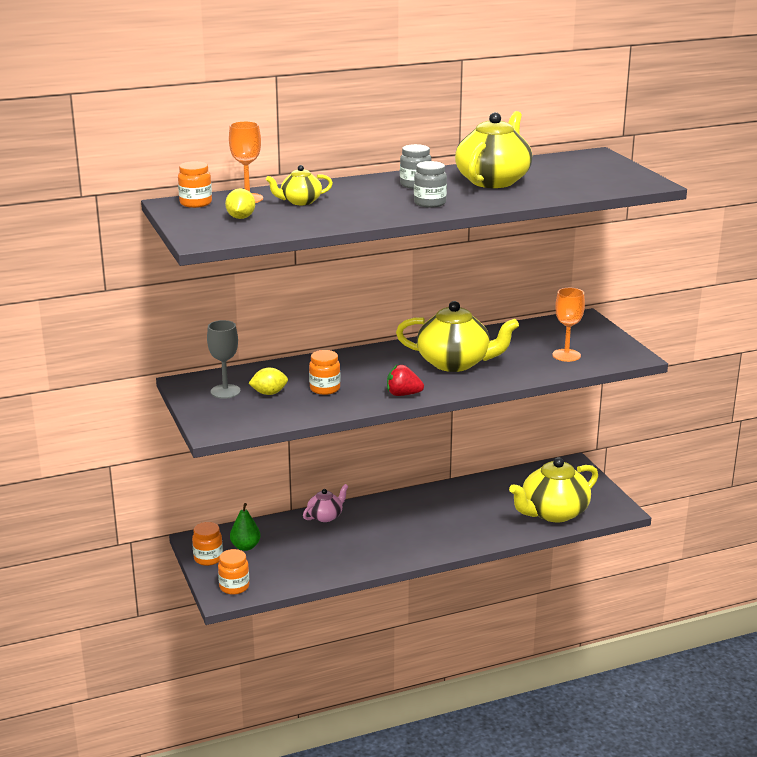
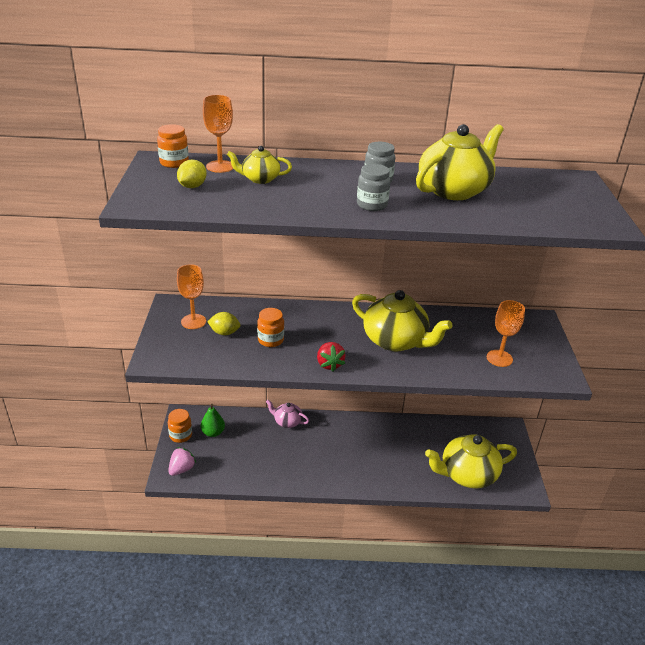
camera: 20 degrees right, 10 degrees up
grey goblet [207,320,241,399] -> orange goblet [177,264,206,329]
orange jar [218,549,249,595] -> pink strawberry [168,447,196,476]
pink teapot [303,484,349,522] -> pink teapot turned 135 degrees counterclockwise [266,400,309,428]
red strawberry [387,365,424,396] -> red strawberry turned 135 degrees counterclockwise [317,342,346,372]

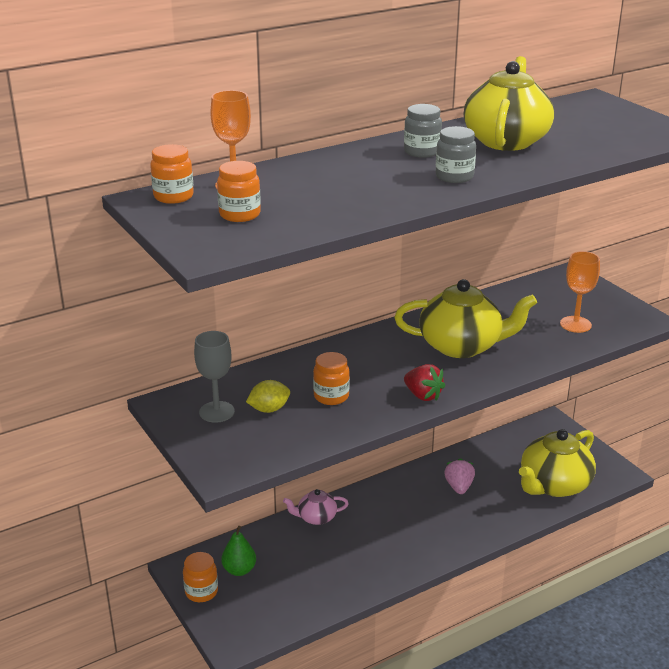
camera: 30 degrees left, 5 degrees down
pink strawberry [168,447,196,476] -> pink strawberry moved to [444,458,475,494]
yellow lemon [177,160,207,188] -> orange jar [217,161,261,222]
orange goblet [177,264,206,329] -> grey goblet [194,331,235,423]
yellow teapot [227,146,292,184] -> none

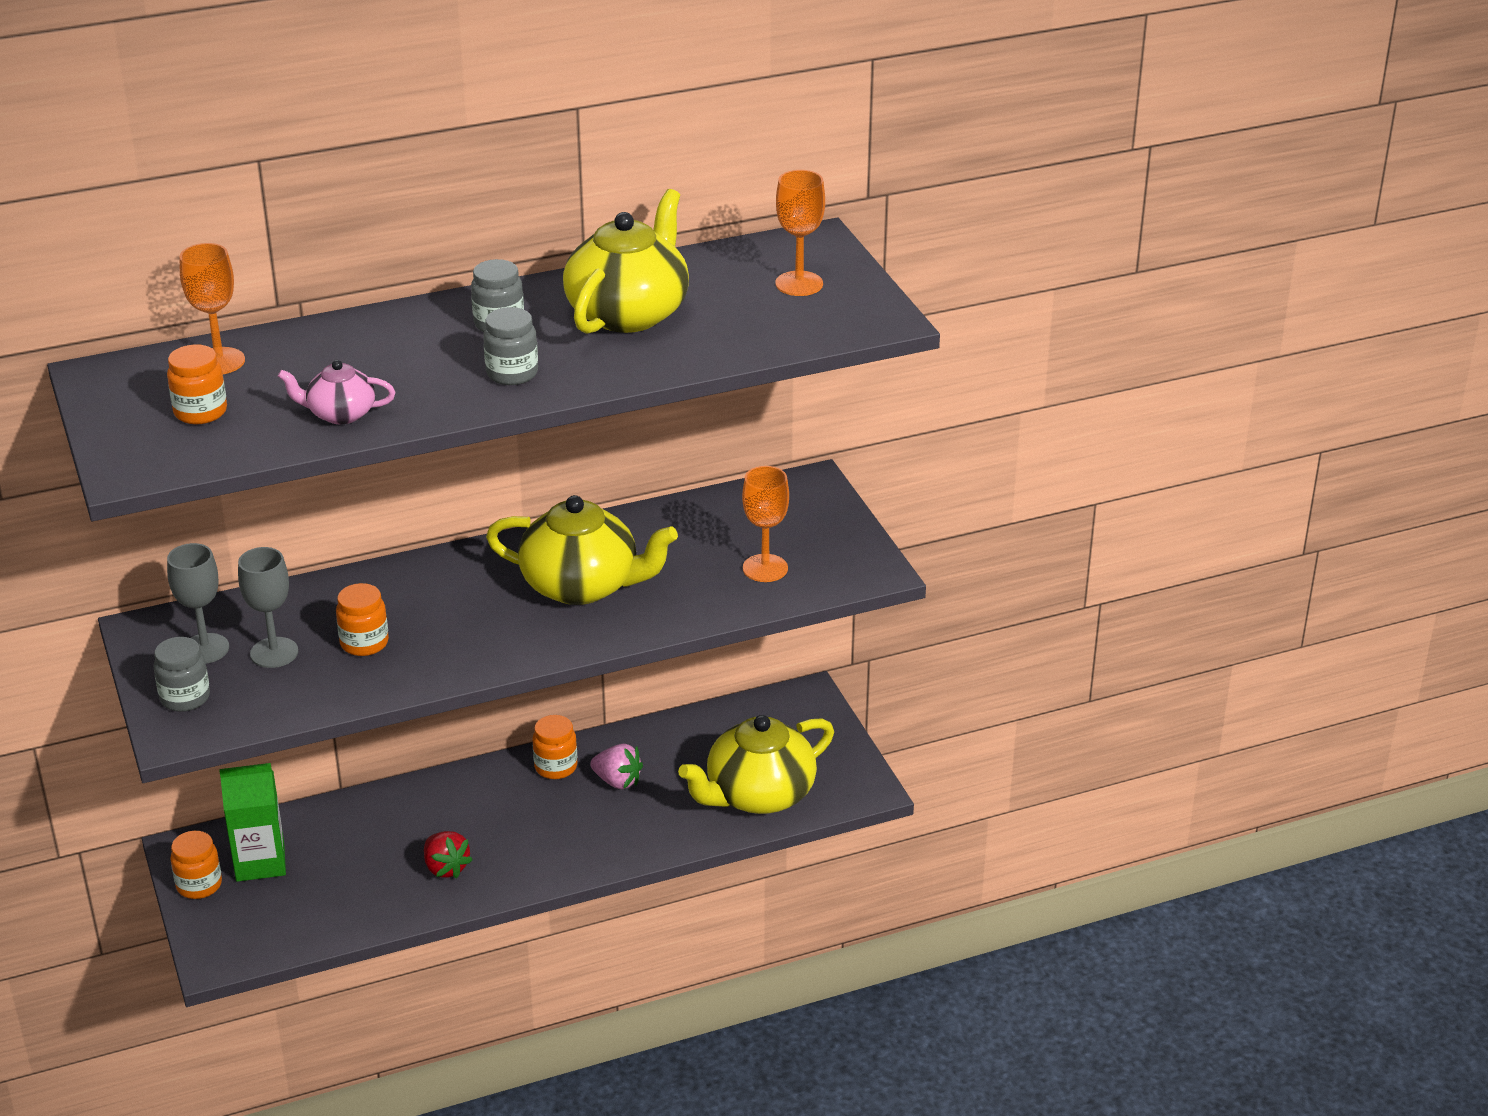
camera: 10 degrees right, 5 degrees up
orange jar [150,144,194,204] -> orange jar moved to [532,715,577,779]
green pear [221,526,256,576] -> green carton [219,763,286,882]
yellow lemon [246,380,290,413] -> grey goblet [238,547,298,668]
pink teapot [283,489,349,525] -> pink teapot moved to [278,360,395,424]
red strawberry [404,364,445,401] -> red strawberry moved to [424,831,473,879]
pink strawberry [444,458,475,494] -> pink strawberry turned 105 degrees clockwise [590,744,643,789]
none -> grey jar [153,637,210,712]
none -> orange goblet [776,170,825,296]

